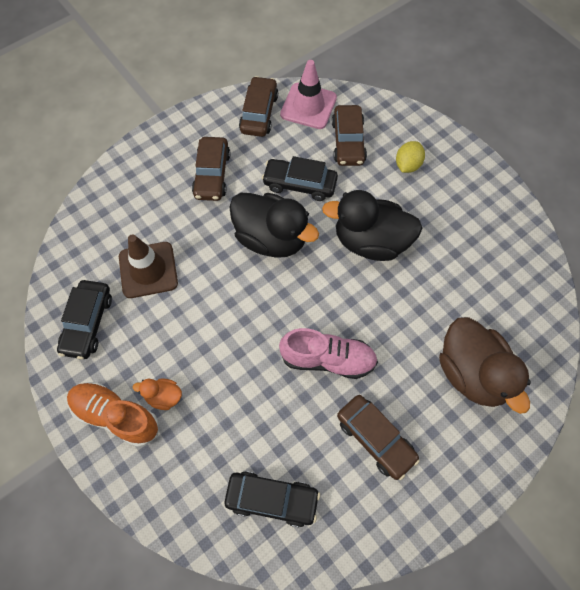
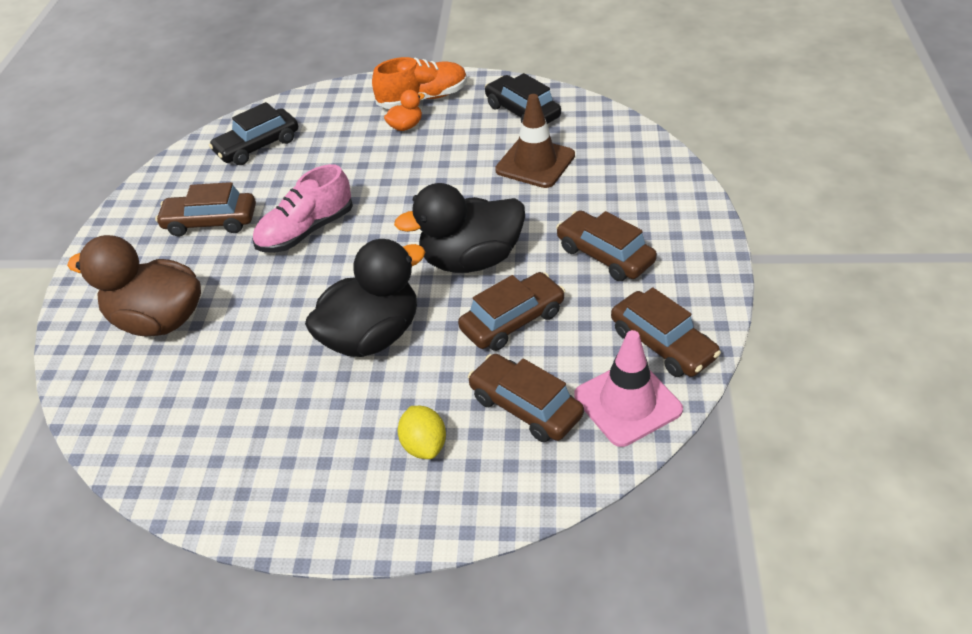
camera: 135 degrees right, 20 degrees down
black car [262,156,338,201] -> brown car [458,272,565,351]

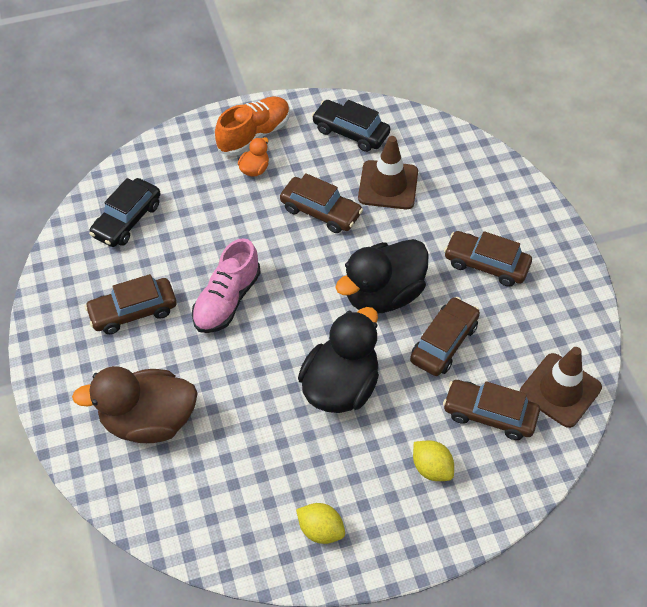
camera: 25 degrees left, 10 degrees up
pink traffic cone [574,330,683,447] -> brown traffic cone [520,347,602,428]
brown car [611,287,721,377] -> brown car moved to [280,173,363,233]
none -> yellow lemon [296,503,345,544]

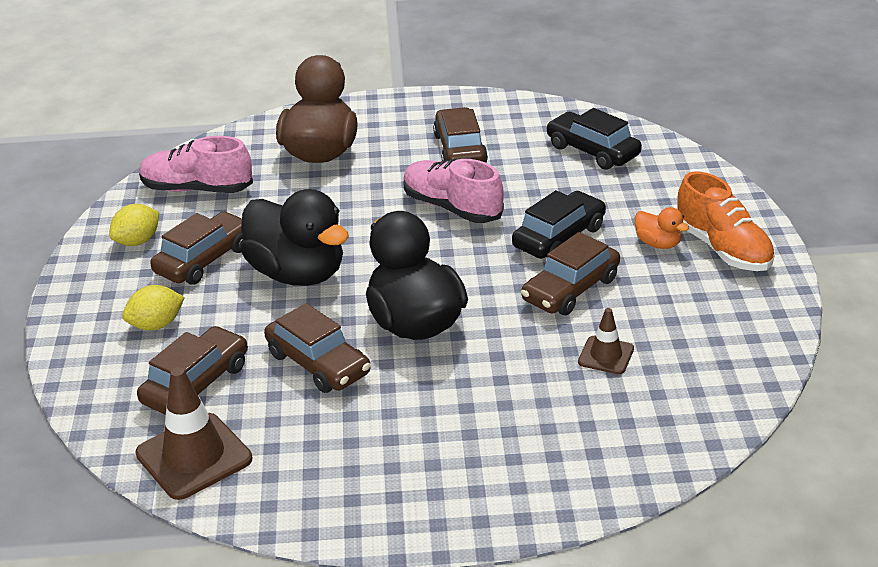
camera: 105 degrees right, 20 degrees down
black car [312,100,390,152] -> black car moved to [512,190,606,259]
brown traffic cone [358,136,418,209] -> brown traffic cone [578,308,634,374], size x0.56
brown car [444,231,532,287] -> brown car moved to [150,212,243,285]
none -> pink shoe [139,136,253,193]

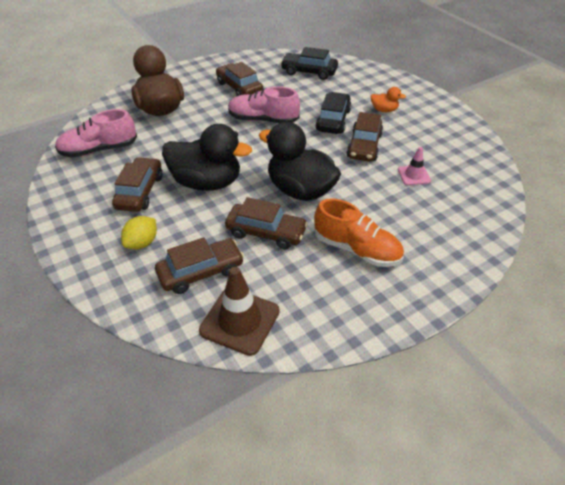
camera: 30 degrees left, 10 degrees up
yellow lemon [109,204,159,246] -> none
brown car [137,326,248,415] -> brown car turned 60 degrees clockwise [155,237,244,294]
brown traffic cone [578,308,634,374] -> pink traffic cone [398,147,431,185]
orange shoe [677,171,775,271] -> orange shoe moved to [314,198,404,267]

